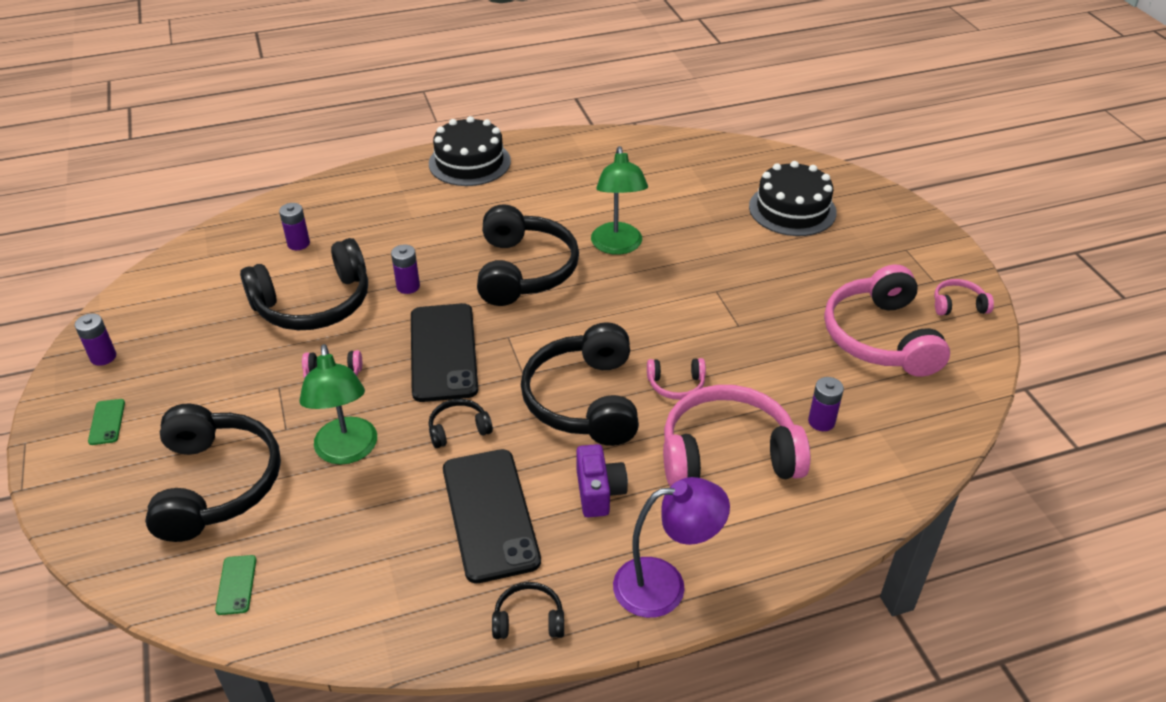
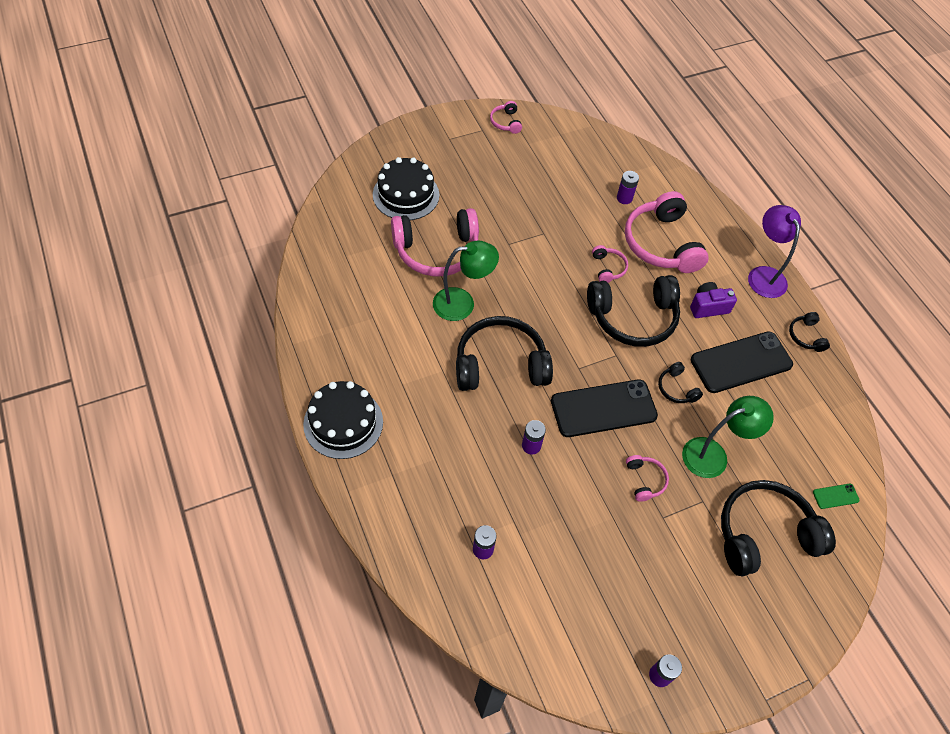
camera: 100 degrees left, 15 degrees up
green phone [88,399,125,445] -> none
black headphones [240,238,368,330] -> none
pink headphones [824,265,950,377] -> pink headphones moved to [391,208,479,276]

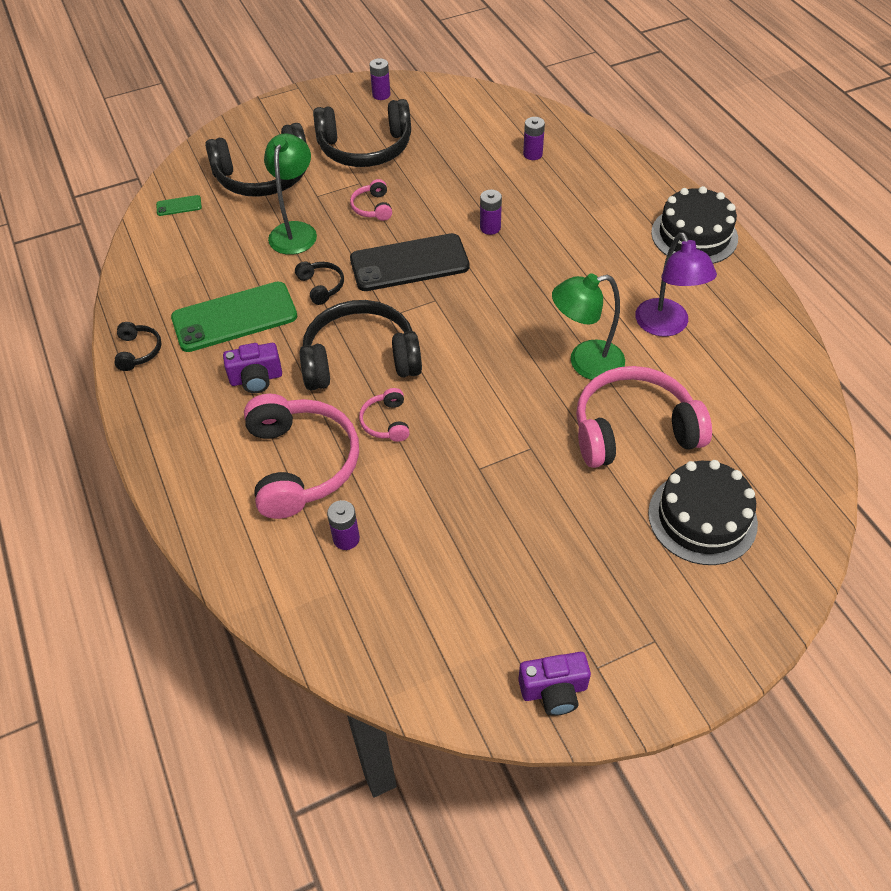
camera: 175 degrees left, 5 degrees down
black headphones [456,316,553,391] -> black headphones moved to [313,99,411,167]
pink headphones [490,101,522,134] -> purple camera [518,652,591,716]
green lamp [682,396,774,478] -> green lamp turned 120 degrees clockwise [264,134,317,255]
black phone [691,331,793,393] -> green phone [171,282,297,352]
purple lamp [748,205,801,298] -> purple lamp moved to [635,232,717,337]

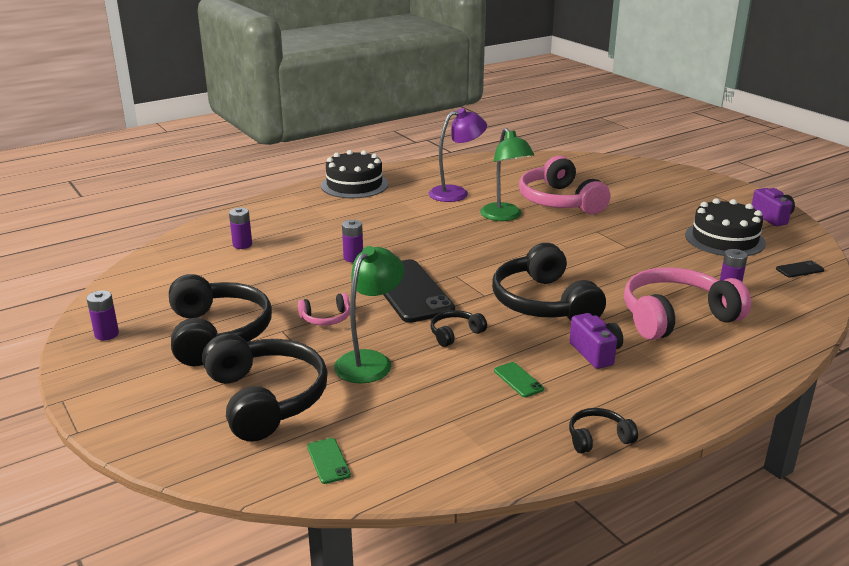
camera: 100 degrees left, 25 degrees down
green phone [171,282,297,352] -> green phone [494,362,544,397], size x0.41
green lamp [264,134,317,255] -> green lamp turned 120 degrees clockwise [334,246,404,383]
pink headphones [359,388,410,442] -> none
black cake [648,460,758,565] -> black cake moved to [685,198,766,256]
none -> black phone [776,260,824,277]

